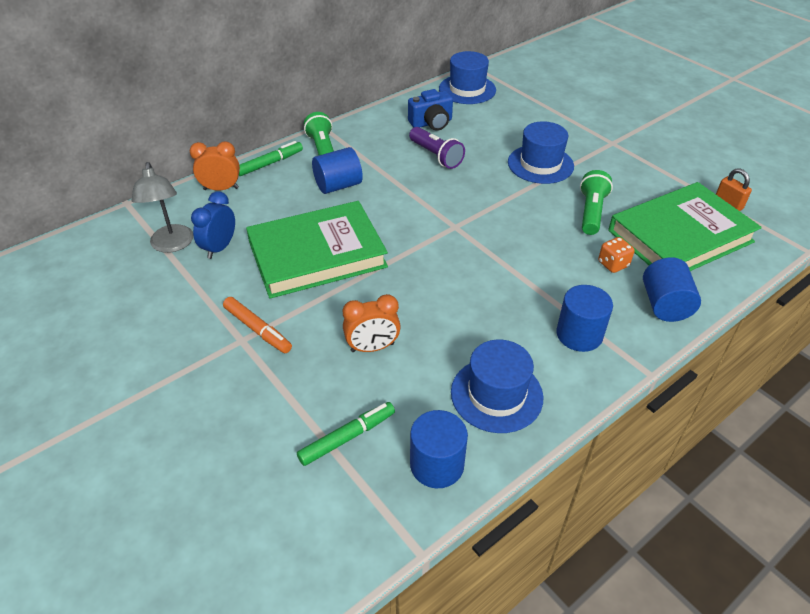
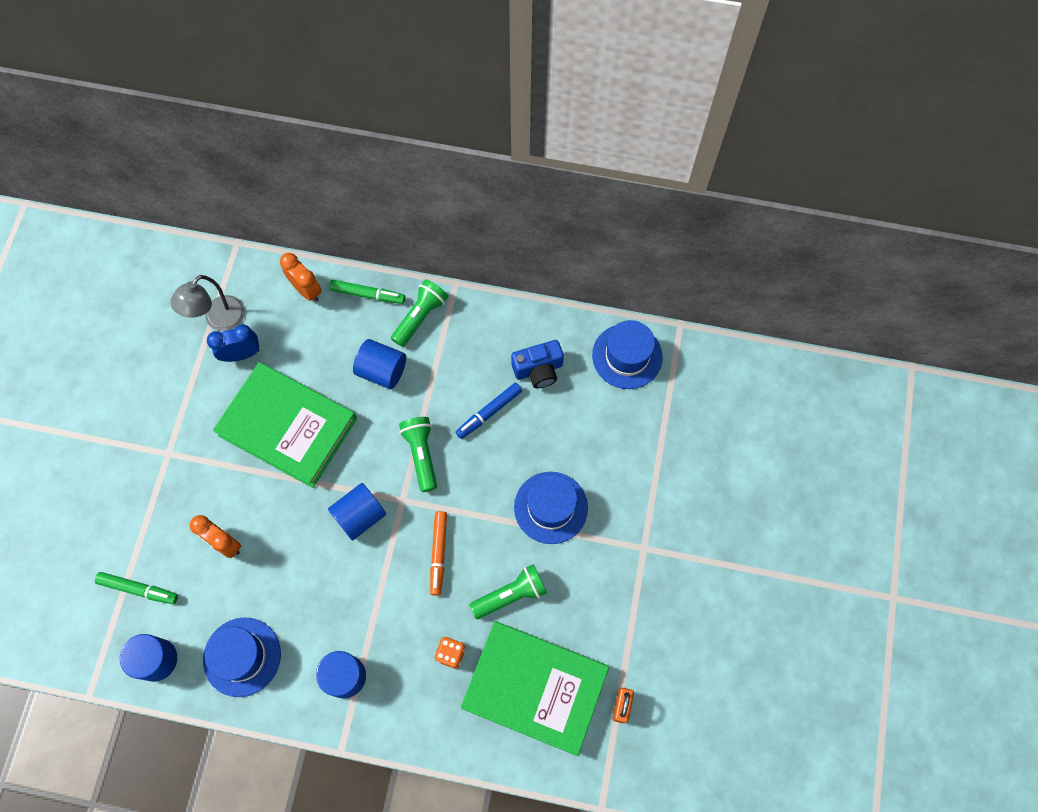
camera: 50 degrees right, 25 degrees up
orange marker [223,297,292,353] -> orange marker moved to [430,511,447,596]
blue camera [408,89,453,131] -> blue camera turned 45 degrees counterclockwise [511,340,564,388]
purple flashlight [409,127,465,169] -> blue marker [455,383,522,439]
blue cylinder [643,257,701,322] -> blue cylinder moved to [328,483,386,541]
none -> green flashlight [399,417,437,492]

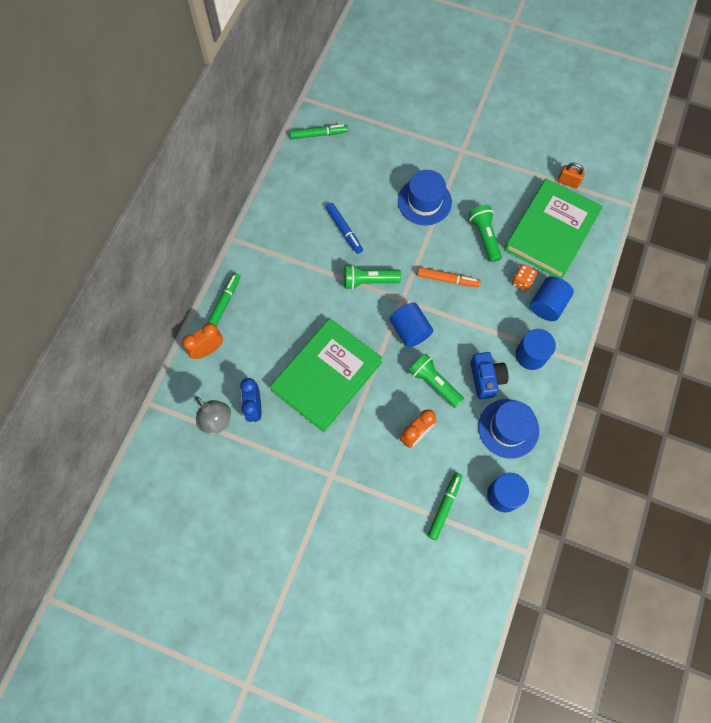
camera: 80 degrees left, 0 degrees up
blue cylinder [353,339,406,389] -> blue cylinder moved to [530,276,574,321]
green flashlight [391,279,448,347] -> green flashlight moved to [409,353,464,408]
blue camera [511,340,564,388] -> blue camera moved to [470,352,509,399]
blue hat [592,320,663,389] -> green marker [290,124,348,139]

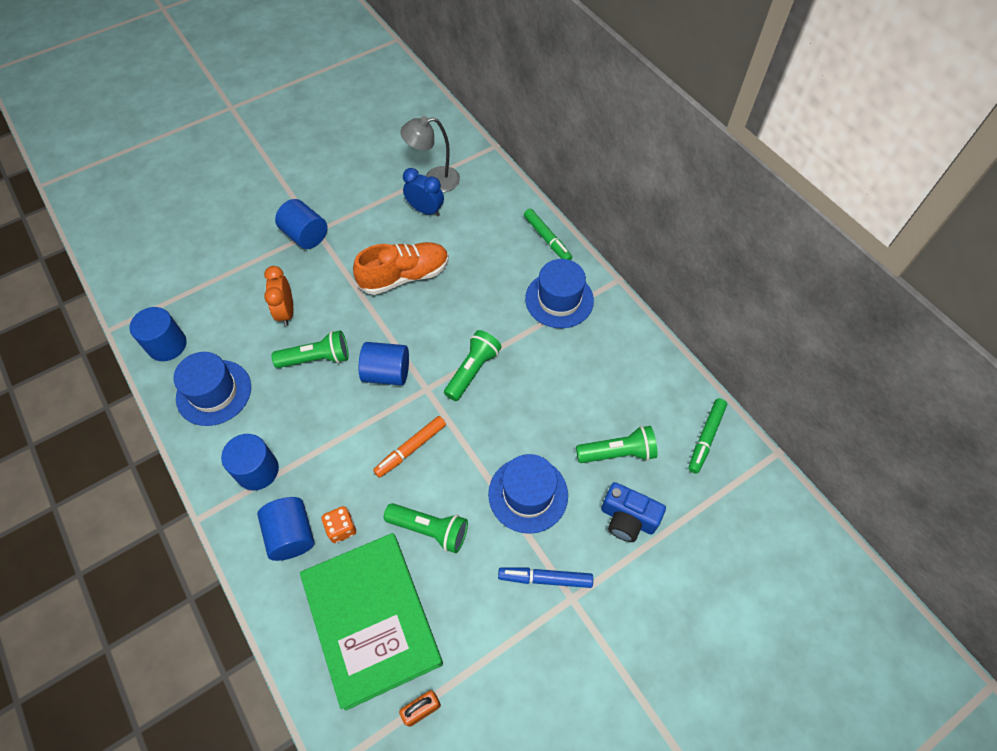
camera: 125 degrees right, 10 degrees down
orange clock [182,323,223,359] -> none
green book [270,318,383,432] -> orange shoe [353,242,449,295]
blue marker [326,203,363,254] -> blue marker moved to [498,567,593,588]
green marker [428,473,463,540] -> none
blue camera [470,352,509,399] -> blue camera moved to [601,482,666,542]
none -> blue cylinder [275,199,327,249]
none -> blue hat [525,259,594,328]
none -> green flashlight [576,426,657,463]

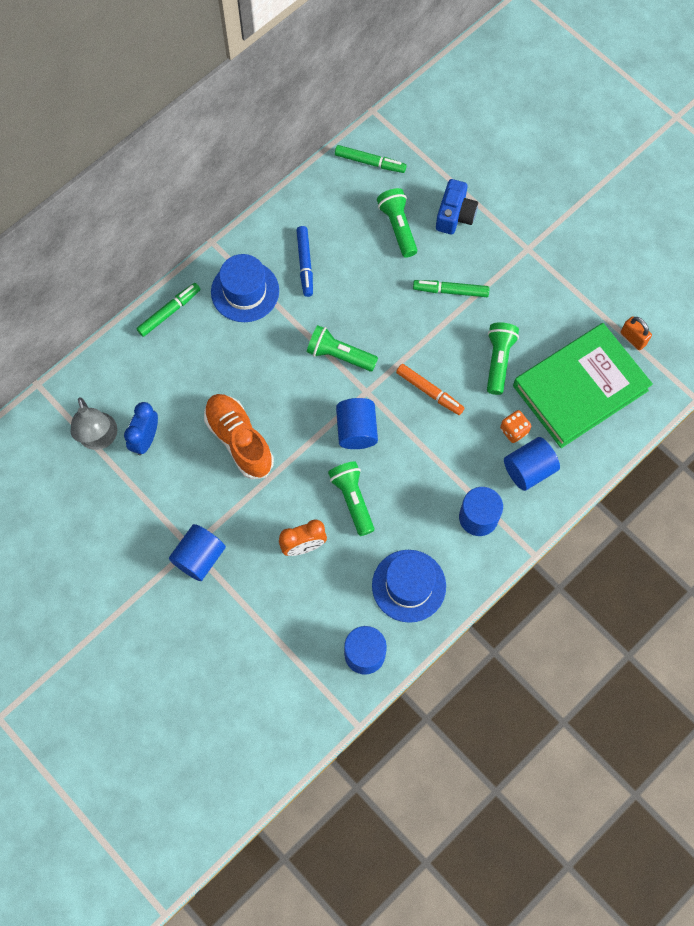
camera: 100 degrees left, 10 degrees up
blue hat [488,454,568,534] -> green marker [413,280,490,297]
blue marker [498,567,593,588] -> blue marker moved to [296,226,313,297]

